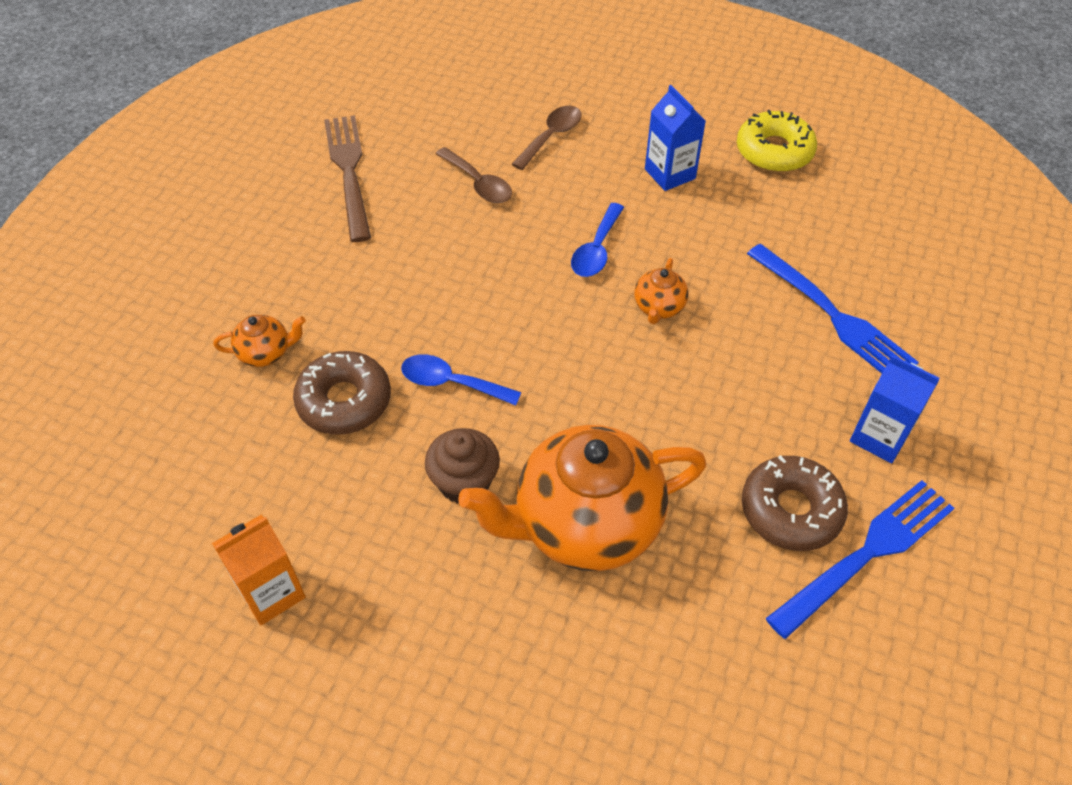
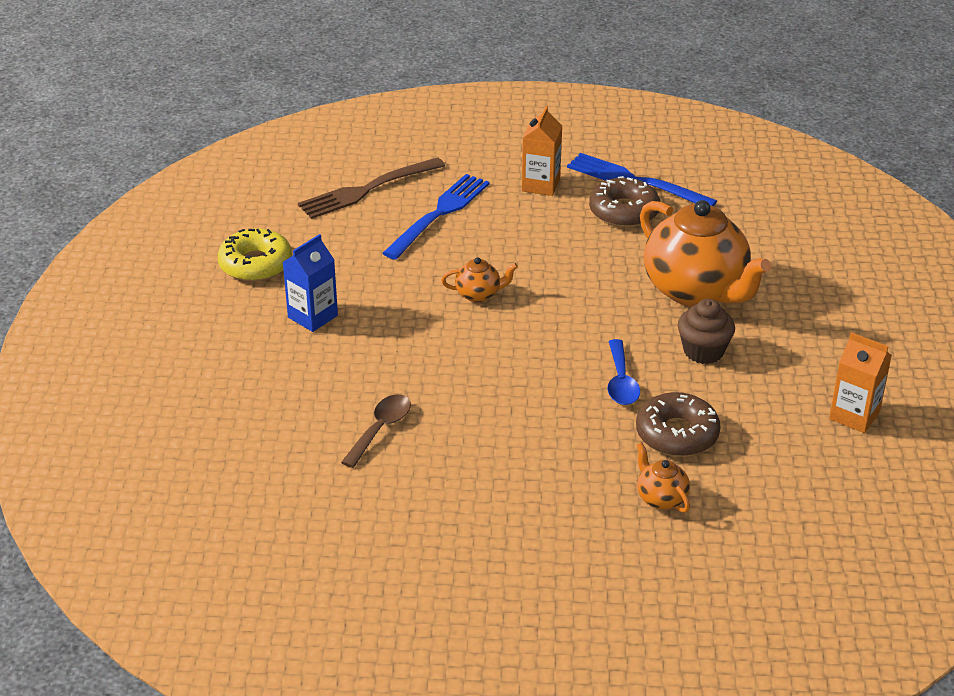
camera: 110 degrees left, 15 degrees down
brown fork [324,115,371,242] -> brown fork moved to [298,157,445,219]
brown spoon [512,106,582,170] -> none
blue spoon [571,203,624,277] -> none
blue carton [850,355,940,463] -> orange carton [522,106,562,196]

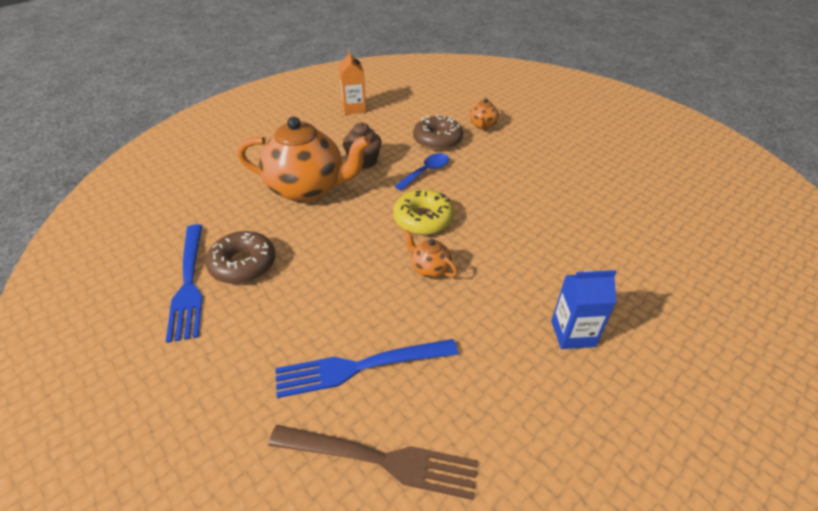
camera: 135 degrees left, 5 degrees up
yellow donut [218,228,292,282] -> yellow donut moved to [393,189,454,235]
brown spoon [341,394,411,468] -> none
orange carton [522,106,562,196] -> none
orange teapot [640,200,771,306] -> orange teapot turned 90 degrees clockwise [237,117,371,202]

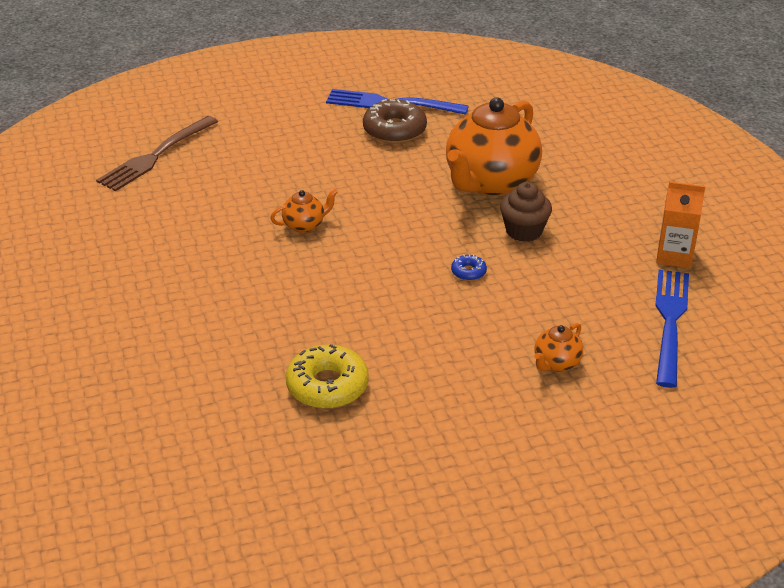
camera: 115 degrees right, 5 degrees down
blue fork [275,339,458,398] -> blue fork moved to [655,270,689,388]
yellow donut [393,189,454,235] -> yellow donut moved to [286,344,369,409]
blue spoon [395,153,449,190] -> blue donut [451,255,487,281]
brown donut [413,115,463,150] -> none
orange teapot [470,98,499,129] -> orange teapot turned 90 degrees counterclockwise [534,323,583,372]
blue carton [551,270,616,349] -> none

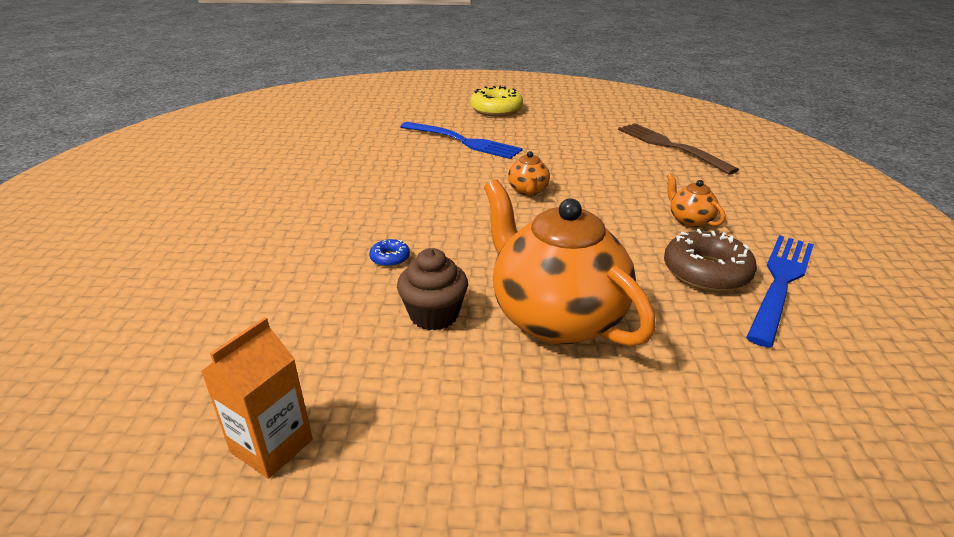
camera: 110 degrees right, 5 degrees down
yellow donut [286,344,369,409] -> yellow donut moved to [470,86,523,117]
orange teapot [534,323,583,372] -> orange teapot moved to [667,173,725,228]
blue fork [655,270,689,388] -> blue fork moved to [400,122,523,159]

